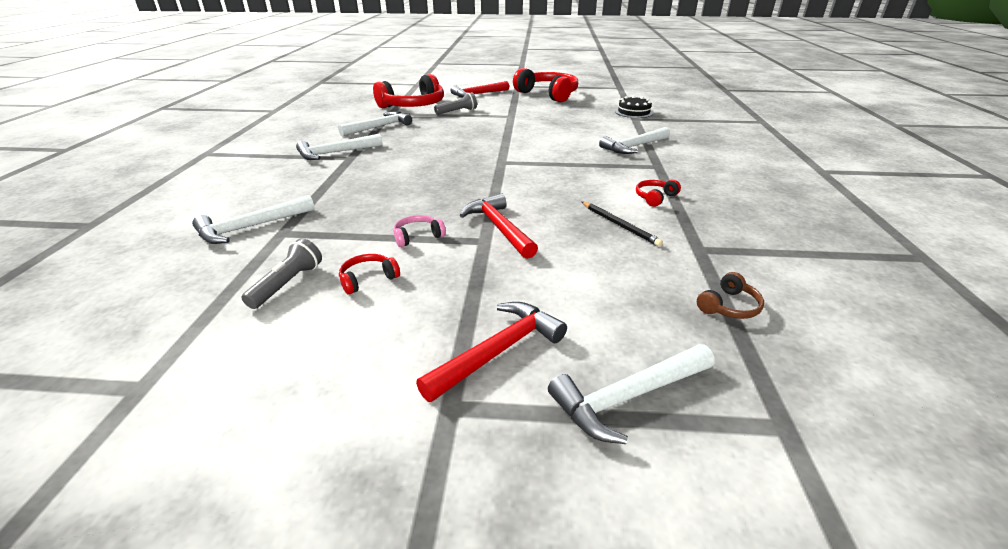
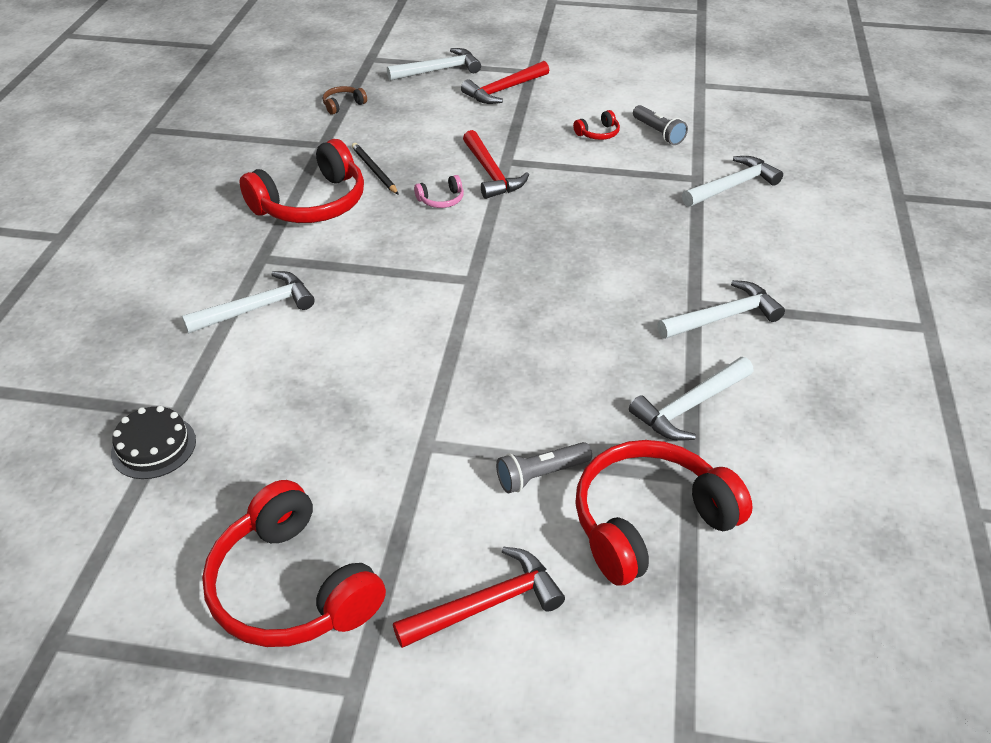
camera: 175 degrees left, 10 degrees up
grey flashlight [241,238,322,309] -> grey flashlight turned 60 degrees counterclockwise [633,105,688,145]
pink headphones [393,215,446,247] -> pink headphones moved to [414,175,464,208]
red headphones [636,179,681,207] -> red headphones [240,139,364,223], size x2.39

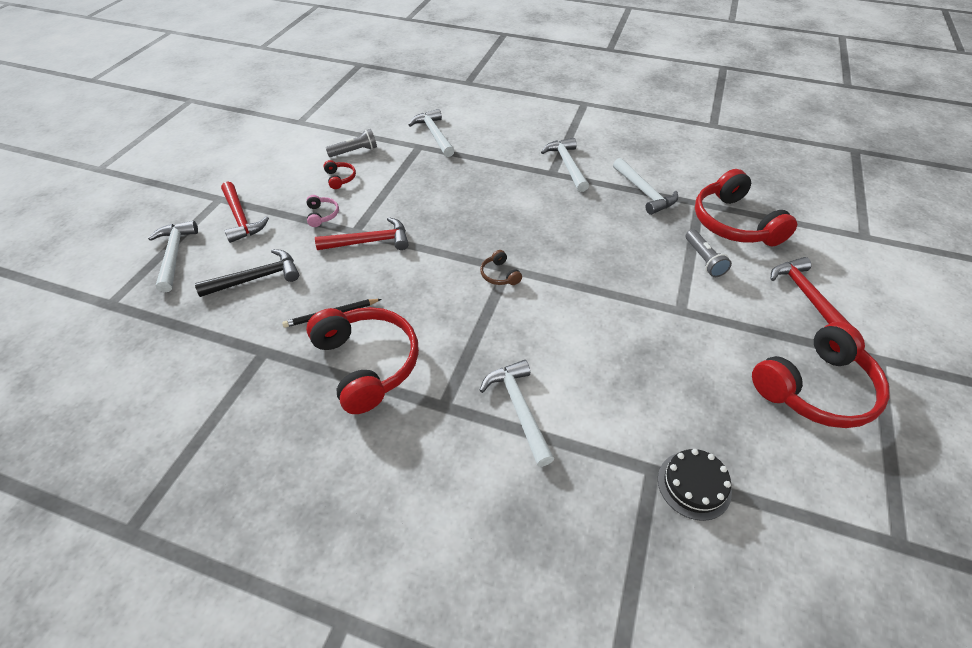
camera: 80 degrees left, 5 degrees up
brown headphones [323,86,367,115] -> brown headphones moved to [480,250,522,285]
pink headphones [414,175,464,208] -> pink headphones moved to [306,195,339,227]
none -> black hammer [195,249,299,297]

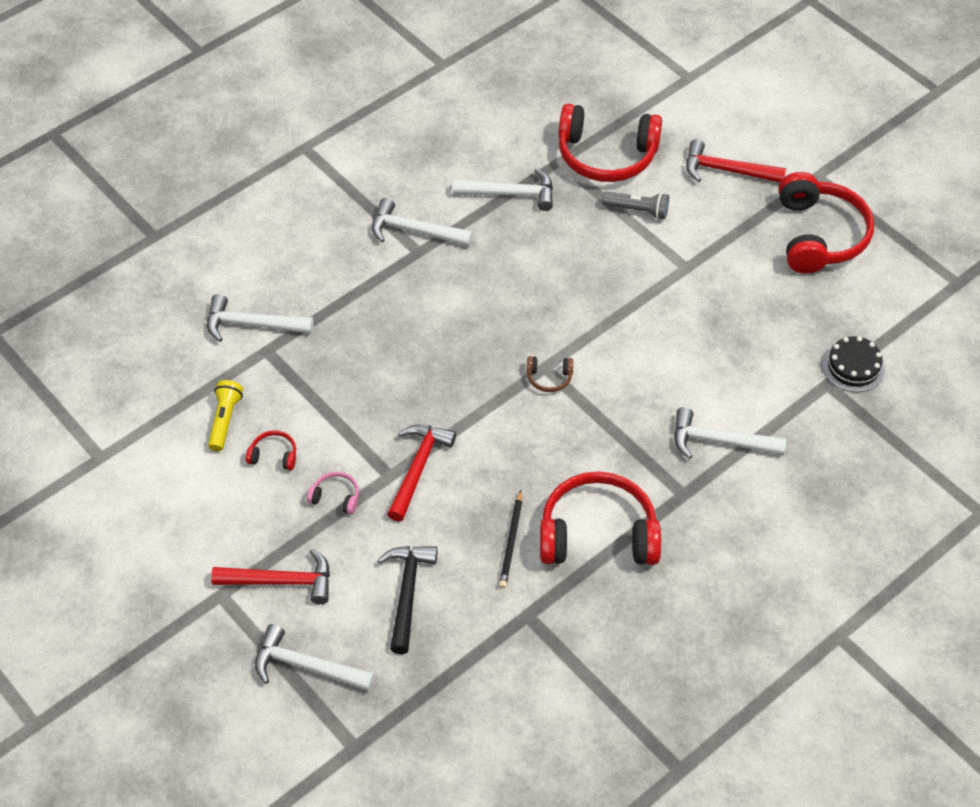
camera: 60 degrees left, 5 degrees up
grey flashlight [326,129,377,157] -> yellow flashlight [208,380,243,451]

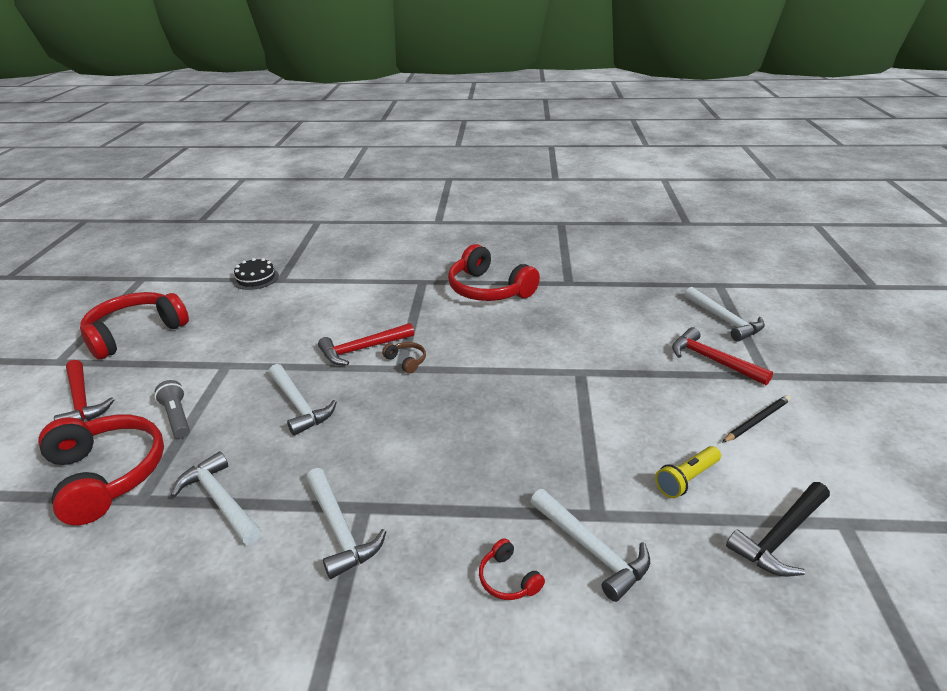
camera: 135 degrees left, 20 degrees down
red headphones [246,430,296,470] -> red headphones moved to [479,538,545,600]
pink headphones [307,472,359,515] -> none
black hammer [378,546,438,654] -> black hammer moved to [726,482,830,577]
red hammer [387,424,456,522] -> red hammer moved to [318,323,414,365]
black pencil [499,490,522,588] -> black pencil moved to [722,395,790,443]
white hammer [674,407,786,459] -> white hammer moved to [269,364,337,436]

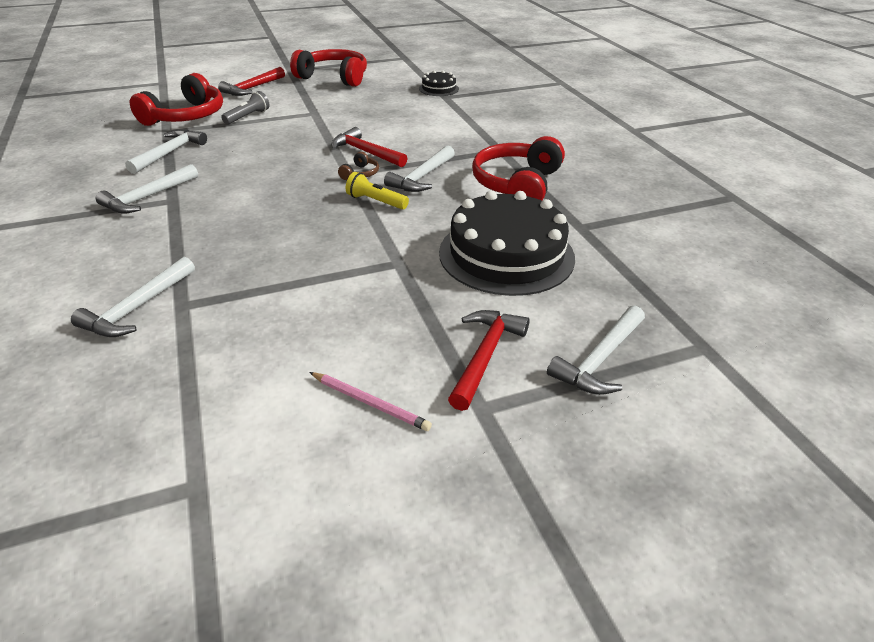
camera: 65 degrees right, 5 degrees up
white hammer [269,364,337,436] -> white hammer moved to [384,145,455,192]
red headphones [479,538,545,600] -> none
yellow flashlight [655,446,721,498] -> yellow flashlight moved to [346,172,409,210]
black pencil [722,395,790,443] -> pink pencil [309,372,432,431]
black hammer [726,482,830,577] -> none
none -> black cake [439,191,575,296]

